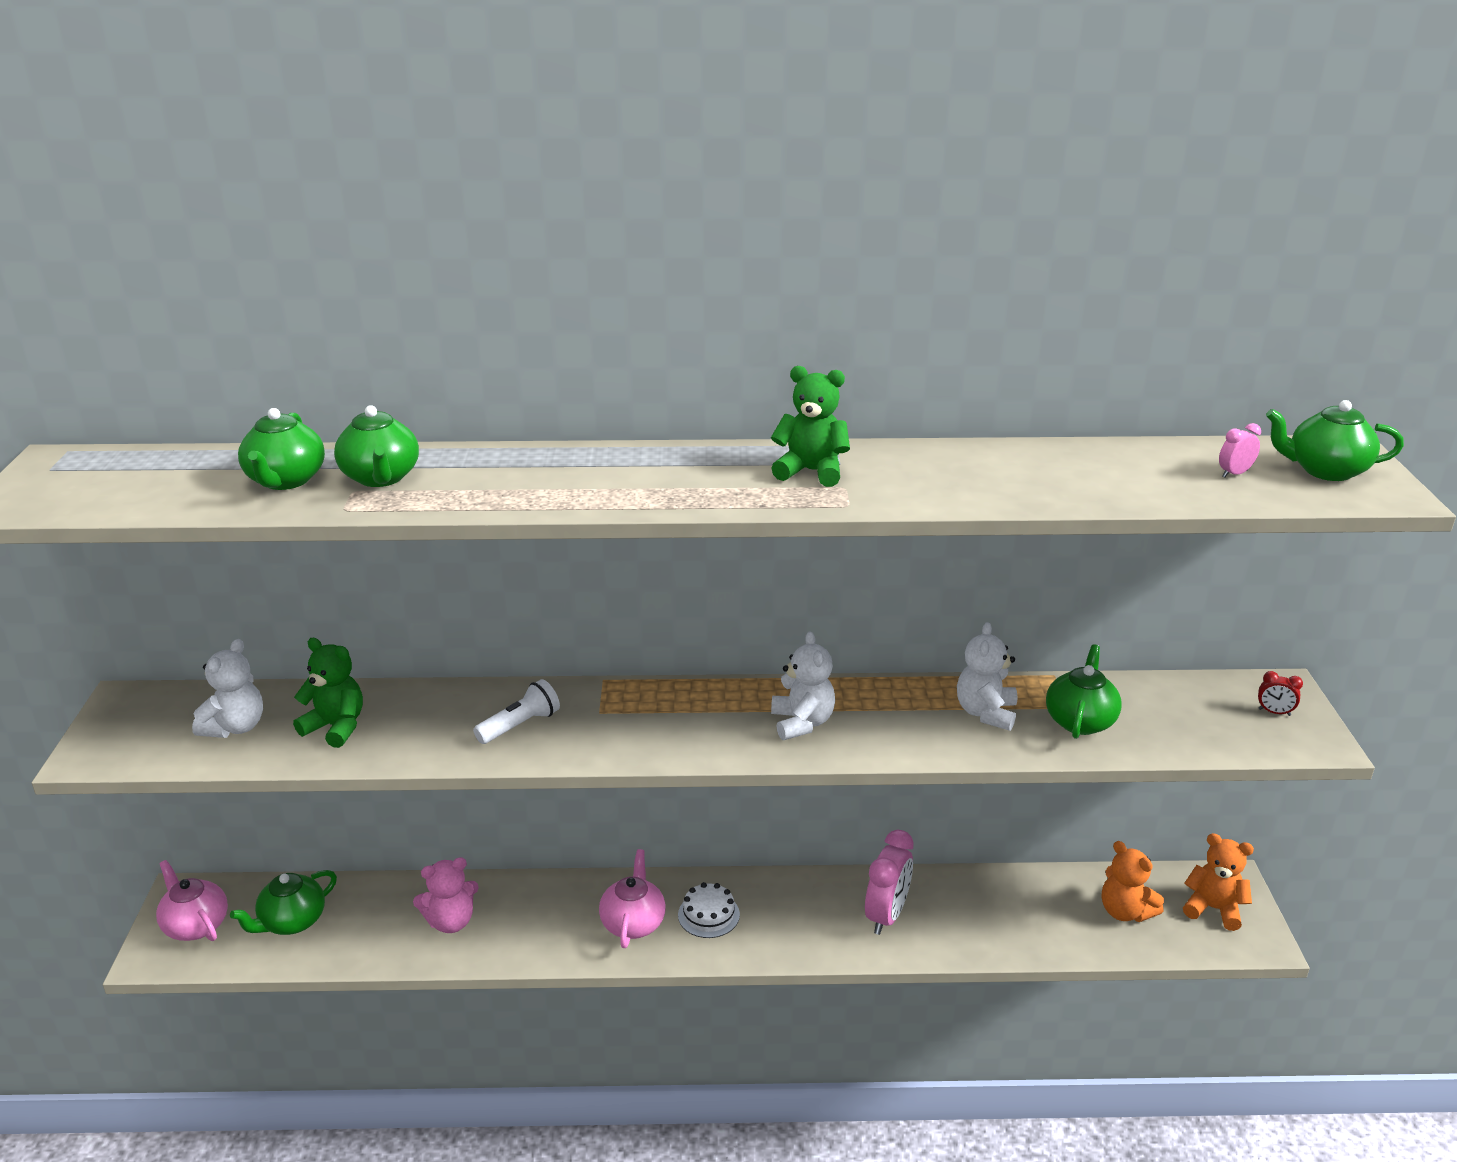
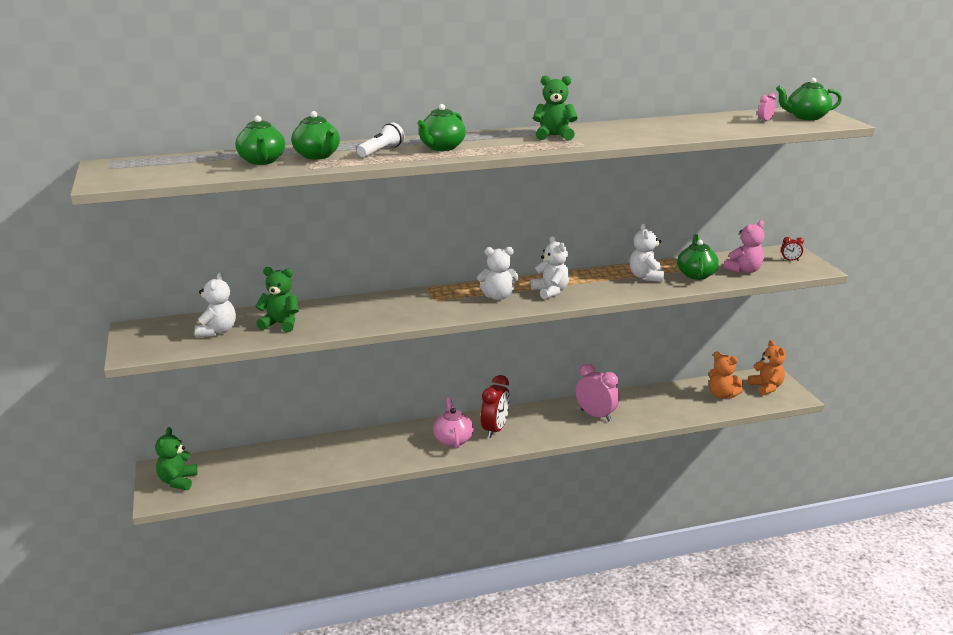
camera: 15 degrees left, 5 degrees down
pink teapot [156,860,228,941] -> green teddy bear [155,427,198,490]
green teapot [230,870,337,935] -> green teapot moved to [417,104,466,151]
pink teddy bear [413,857,479,933] -> pink teddy bear moved to [724,220,765,273]
white flashlight [473,679,560,744] -> white flashlight moved to [357,122,404,157]
white cake [678,882,740,938] -> red clock [481,375,510,438]
pink clock [865,830,914,935] -> pink clock turned 60 degrees counterclockwise [576,364,620,422]
orange teddy bear [1183,833,1254,931] -> orange teddy bear turned 60 degrees clockwise [748,340,785,395]
none -> white teddy bear [477,247,519,300]

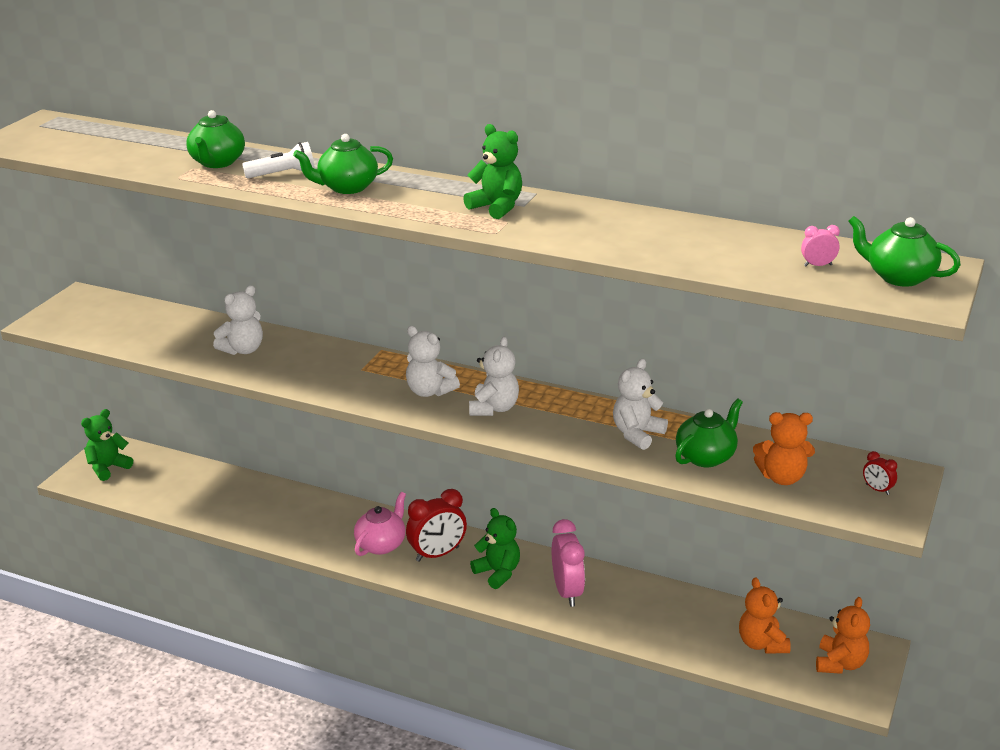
camera: 40 degrees right, 5 degrees up
white teddy bear [195,272,236,337] -> white teddy bear moved to [213,285,263,355]
green teapot [235,116,285,165] -> none
green teddy bear [255,267,299,332] -> green teddy bear moved to [470,508,520,589]
pink teddy bear [724,220,765,273] -> orange teddy bear [753,412,815,485]

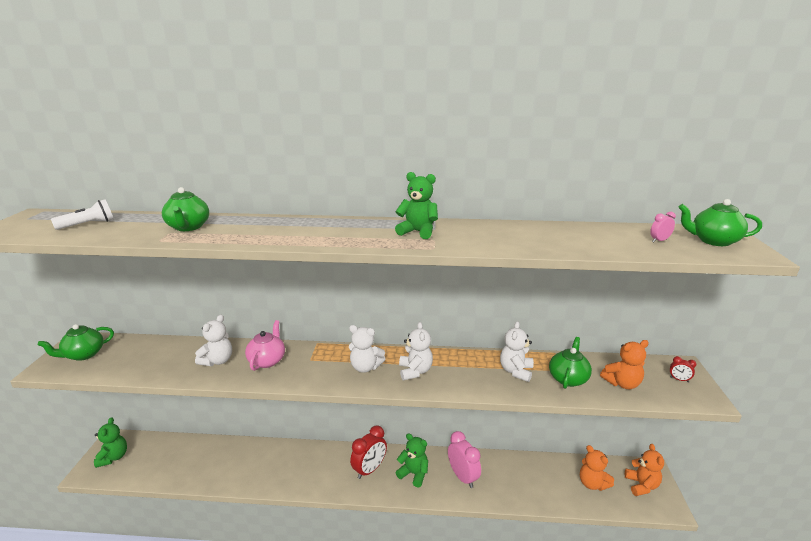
camera: 20 degrees left, 5 degrees down
green teddy bear [81,409,133,481] -> green teddy bear turned 150 degrees clockwise [94,417,127,468]
white flashlight [242,142,315,178] -> white flashlight moved to [51,199,114,230]
green teapot [293,134,393,194] -> green teapot moved to [38,324,114,361]
pink teapot [354,492,406,556] -> pink teapot moved to [245,320,285,371]

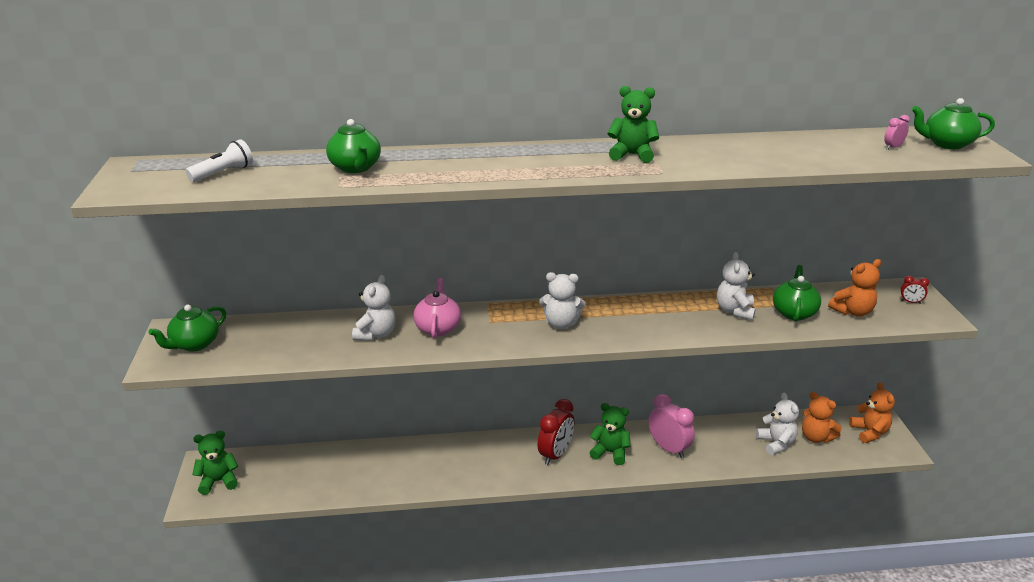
camera: 10 degrees left, 5 degrees up
green teddy bear [94,417,127,468] -> green teddy bear turned 90 degrees counterclockwise [192,431,238,495]
white teddy bear [399,322,433,380] -> white teddy bear moved to [756,393,799,455]

